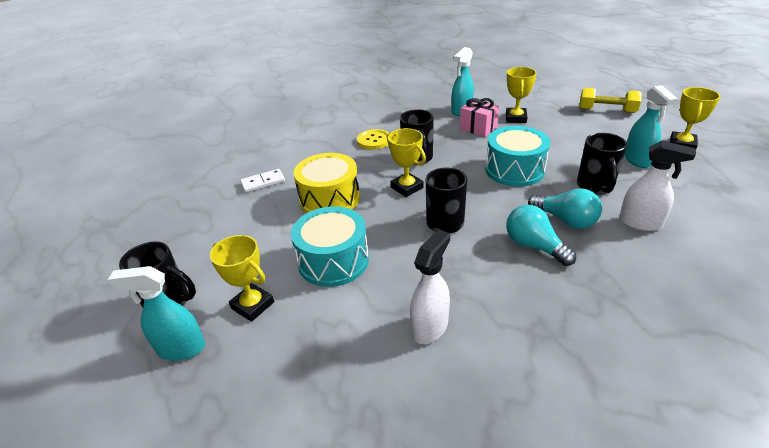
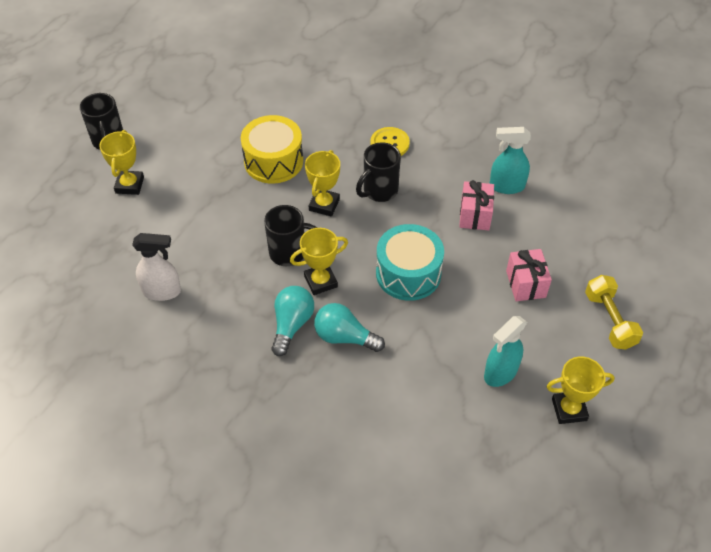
camera: 55 degrees right, 15 degrees up
turquoise spray bottle [108,266,205,361] -> none
white domino [240,169,285,193] -> none
turquoise drum [291,206,369,287] -> none
yellow trophy [506,67,537,123] -> yellow trophy moved to [290,228,348,295]
turquoise light bulb [528,188,602,229] -> turquoise light bulb turned 105 degrees clockwise [314,303,385,352]
black mug [577,133,627,195] -> none
white spray bottle [619,141,696,231] -> none
none -> pink gift [506,249,552,301]

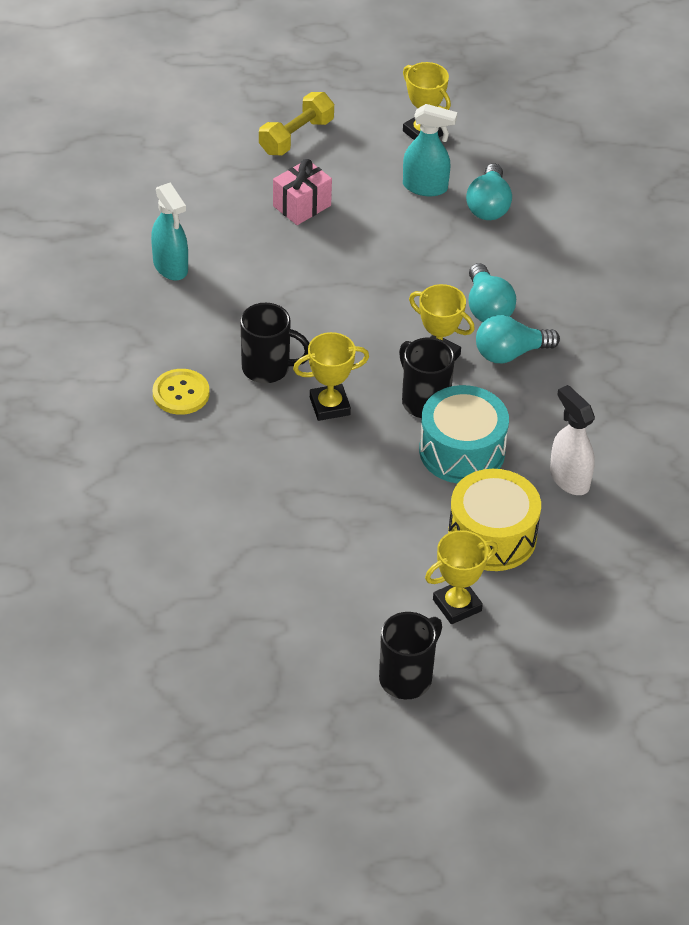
camera: 125 degrees left, 5 degrees down
yellow drum [241,115,303,184] -> yellow drum moved to [448,469,541,571]
turquoise drum [376,224,444,301] -> turquoise drum moved to [419,385,509,484]
pink gift [459,180,494,231] -> none
none -> turquoise light bulb [466,164,512,220]

